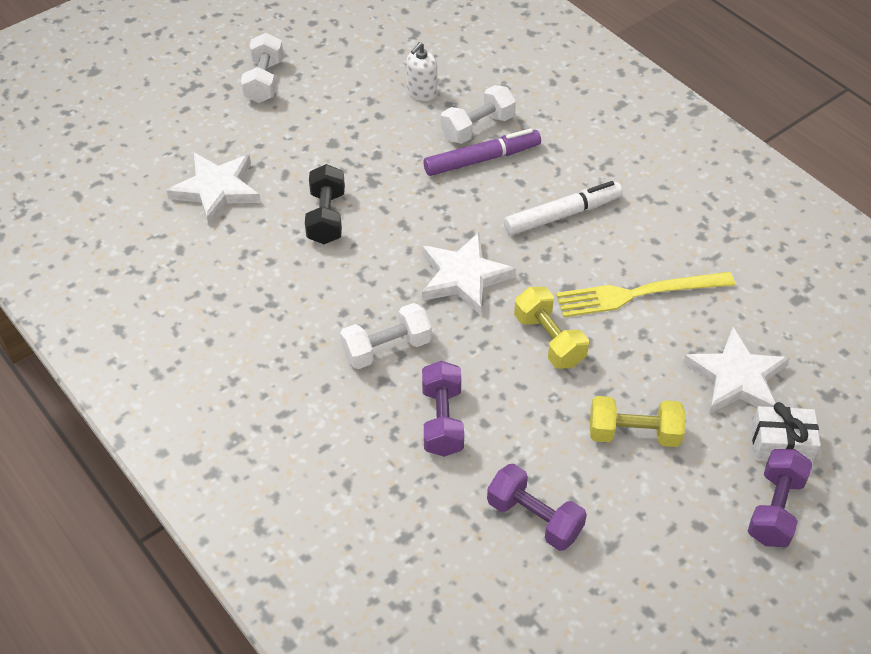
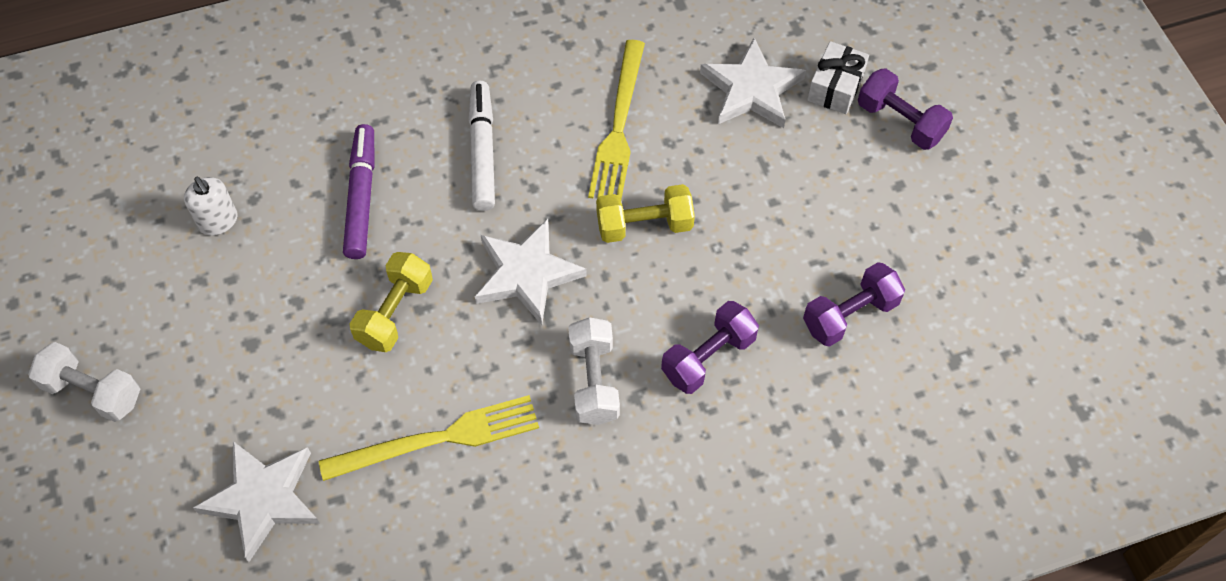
camera: 70 degrees left, 10 degrees up
black dumbbell [305,164,345,244] -> none
purple dumbbell [422,361,464,457] -> purple dumbbell turned 60 degrees counterclockwise [661,301,759,394]
white dumbbell [441,85,516,144] -> none
yellow dumbbell [590,396,686,447] -> yellow dumbbell moved to [350,252,433,352]
none -> yellow fork [319,395,539,481]

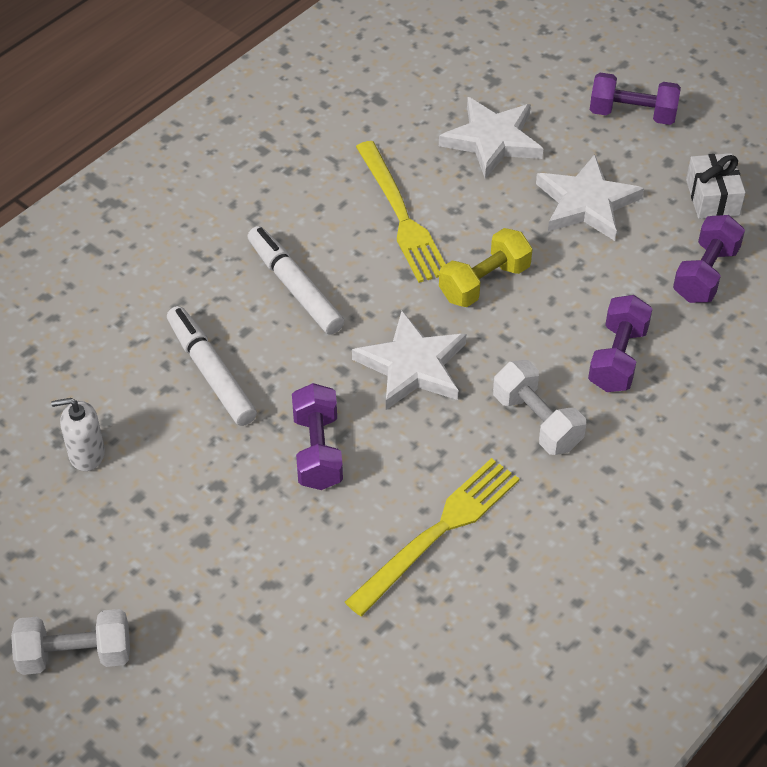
camera: 30 degrees left, 10 degrees down
white soap dispenser [184,177,238,236] -> white soap dispenser turned 150 degrees clockwise [51,398,105,471]
white star [193,441,320,562] -> white star moved to [536,154,644,241]
purple marker [343,124,375,259] -> white marker [167,306,257,426]
yellow dumbbell [350,252,433,352] -> purple dumbbell [292,383,343,490]
white gift [807,41,869,114] -> white gift moved to [686,153,746,219]

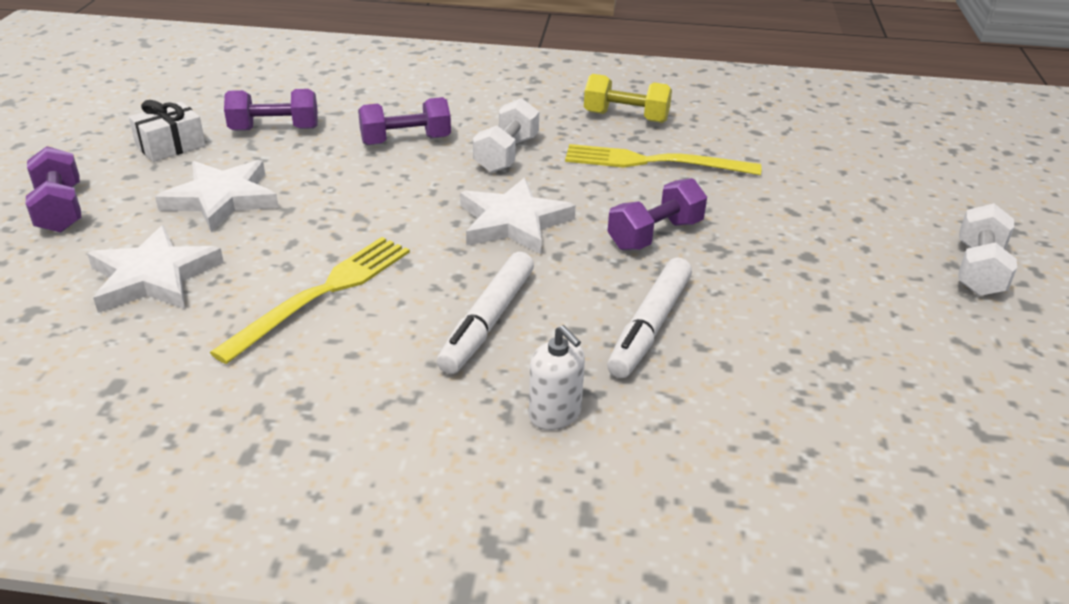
camera: 125 degrees left, 15 degrees down
white dumbbell [11,609,130,675] -> white dumbbell turned 60 degrees clockwise [959,203,1017,296]
white soap dispenser [51,398,105,471] -> white soap dispenser moved to [529,325,585,430]
yellow dumbbell [439,228,533,307] -> yellow dumbbell moved to [584,74,672,123]

